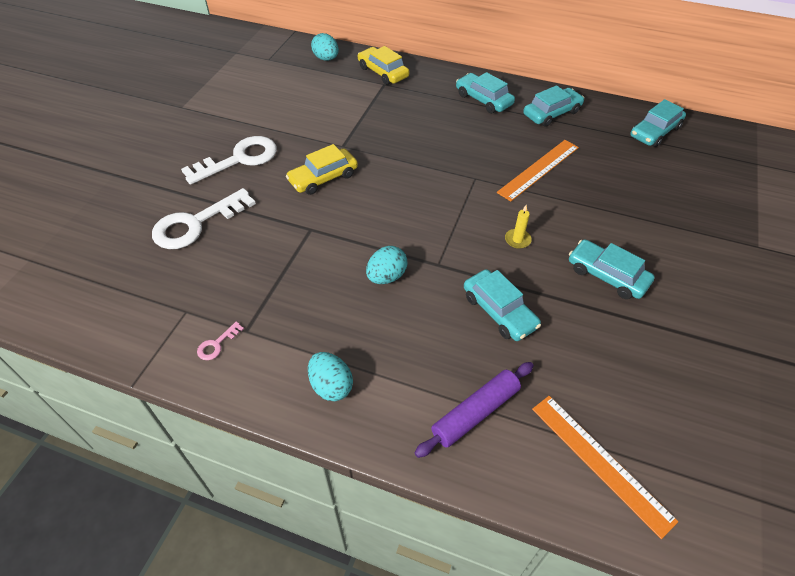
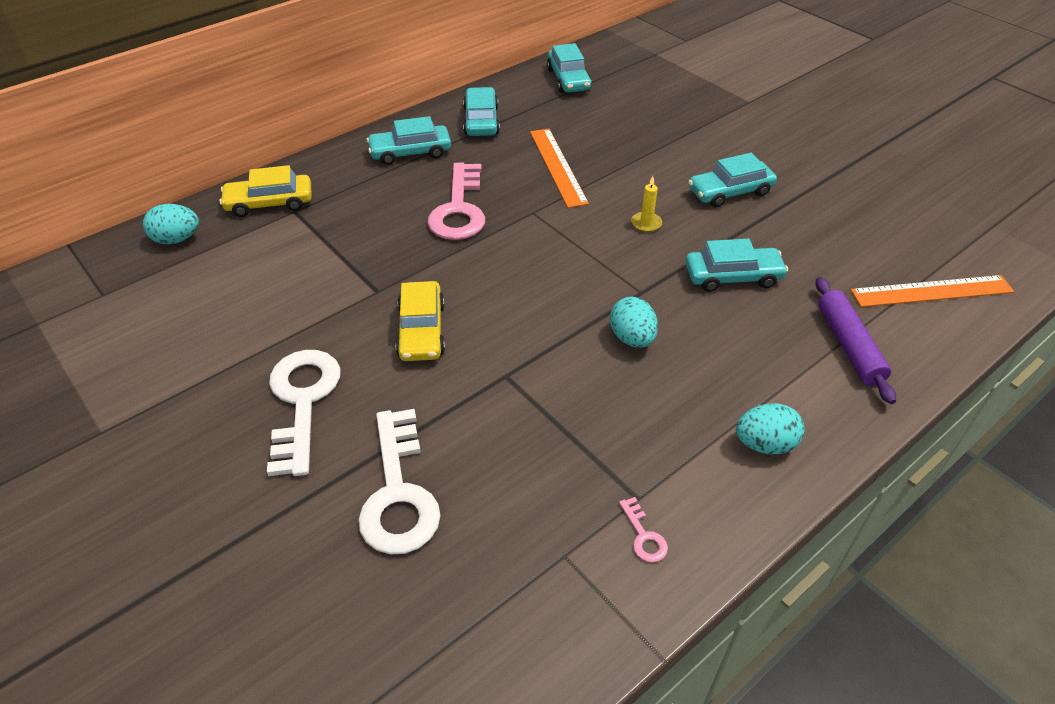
camera: 60 degrees left, 5 degrees down
none -> pink key [428,163,485,240]

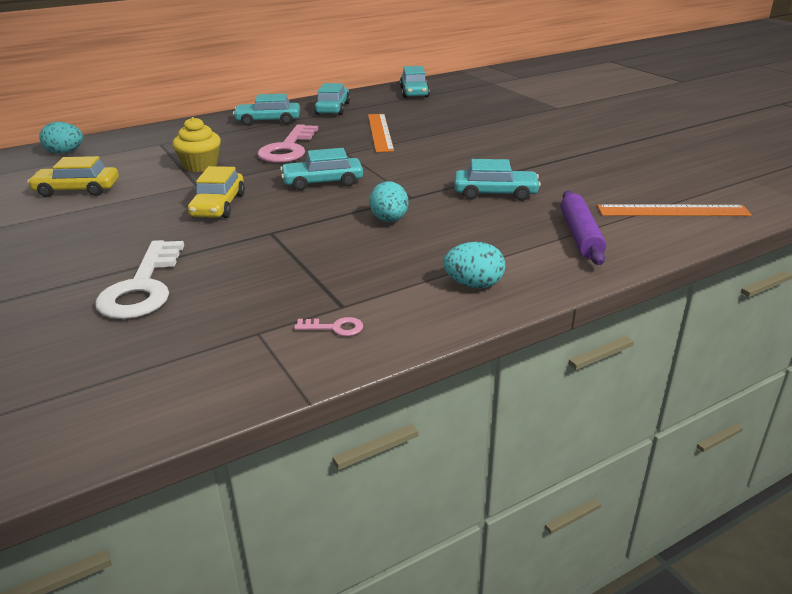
camera: 10 degrees right, 15 degrees down
yellow car [219,165,311,217] -> yellow car moved to [27,156,119,197]
white key [267,350,340,476] -> none
pink key [619,497,668,563] -> pink key turned 75 degrees counterclockwise [294,317,363,336]
yellow candle [631,176,662,232] -> none
turquoise car [688,153,777,207] -> turquoise car moved to [280,148,363,191]
none -> yellow cupcake [172,117,221,172]

